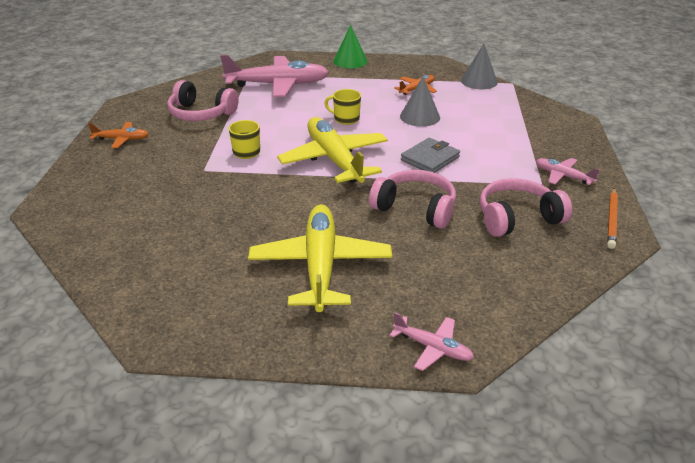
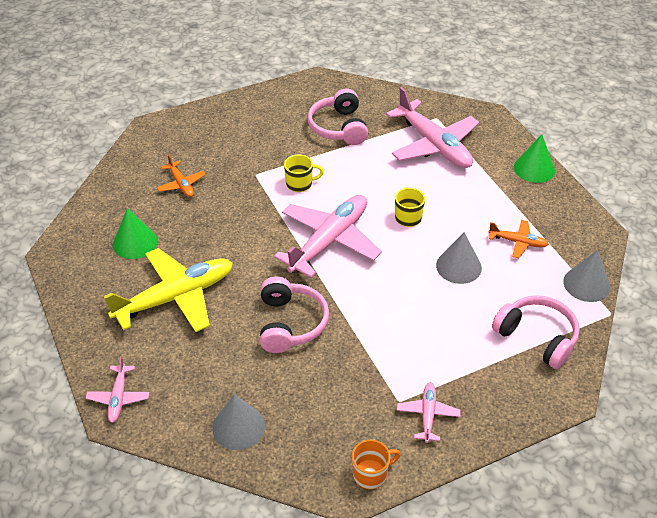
camera: 60 degrees right, 10 degrees up
orange plane [88,122,149,148] -> orange plane moved to [157,154,206,197]
yellow plane [277,117,388,183] -> pink plane [274,195,382,278]
grey wallet [401,138,460,173] -> none
pink headphones [480,178,572,237] -> pink headphones moved to [492,295,580,369]
orange pencil [607,188,618,249] -> orange mug [352,440,401,489]
none -> green cone [113,208,158,259]
none -> grey cone [212,394,265,450]

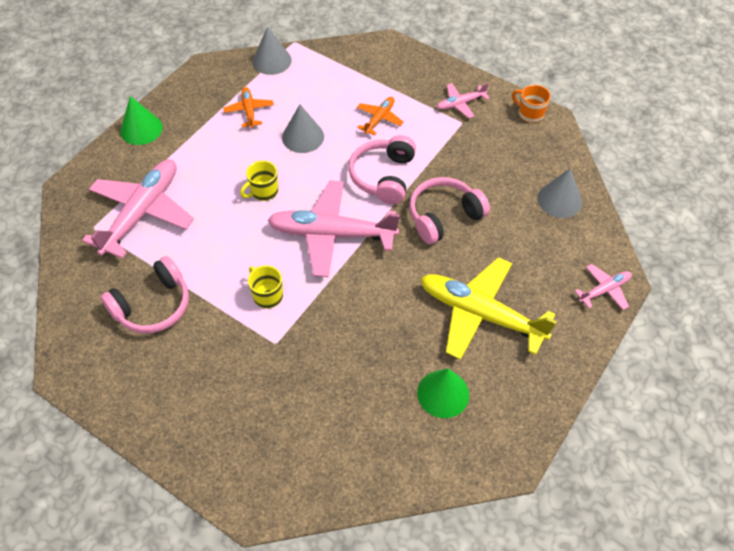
camera: 120 degrees left, 10 degrees up
orange plane [157,154,206,197] -> orange plane moved to [357,97,403,135]
pink headphones [492,295,580,369] -> pink headphones moved to [348,135,416,204]

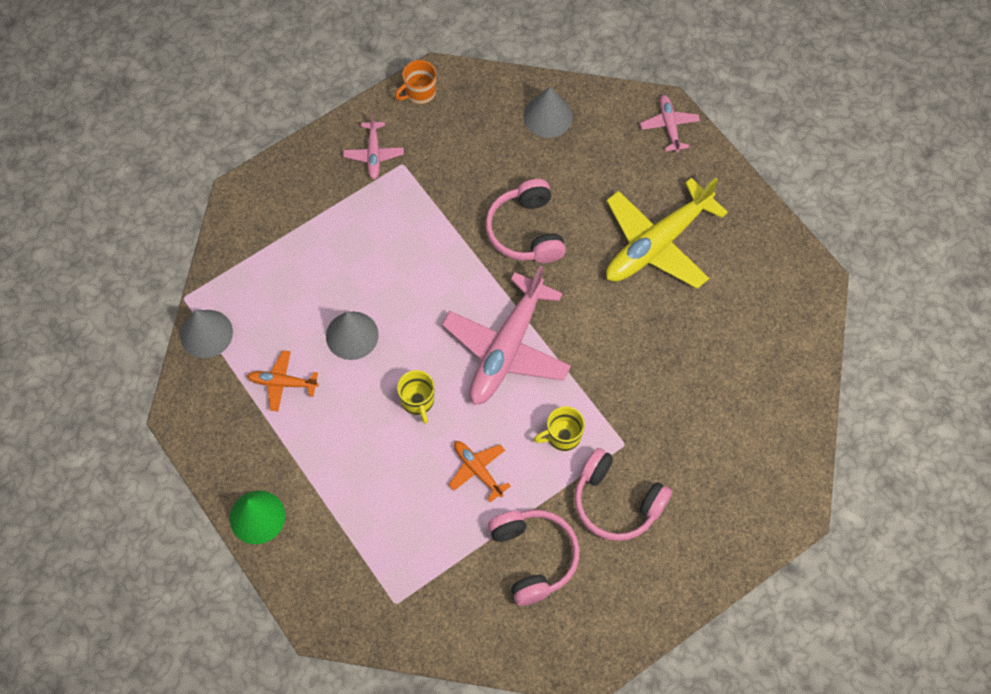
camera: 70 degrees left, 10 degrees up
pink plane [82,159,194,258] -> none
pink headphones [348,135,416,204] -> pink headphones moved to [574,448,672,541]
orange plane [357,97,403,135] -> orange plane moved to [449,441,511,502]
green cone [417,369,469,418] -> none

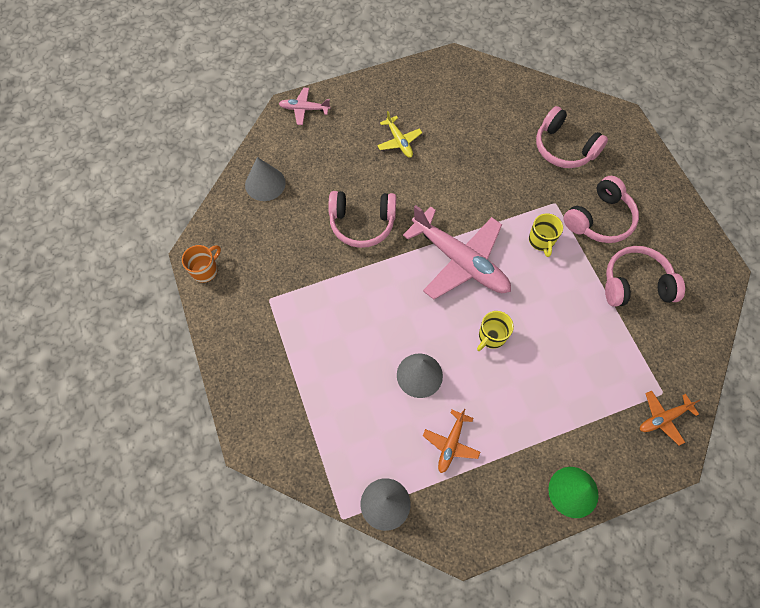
camera: 75 degrees left, 0 degrees up
pink plane [343,114,404,179] -> none
orange mug [395,60,436,104] -> orange mug turned 120 degrees counterclockwise [182,245,221,283]
yellow mug [397,370,435,424] -> yellow mug turned 135 degrees clockwise [477,311,514,351]
orange plane [449,441,511,502] -> orange plane moved to [640,390,700,446]
yellow plane [606,177,728,289] -> yellow plane [377,111,422,158], size x0.48
none -> pink headphones [536,106,608,168]

